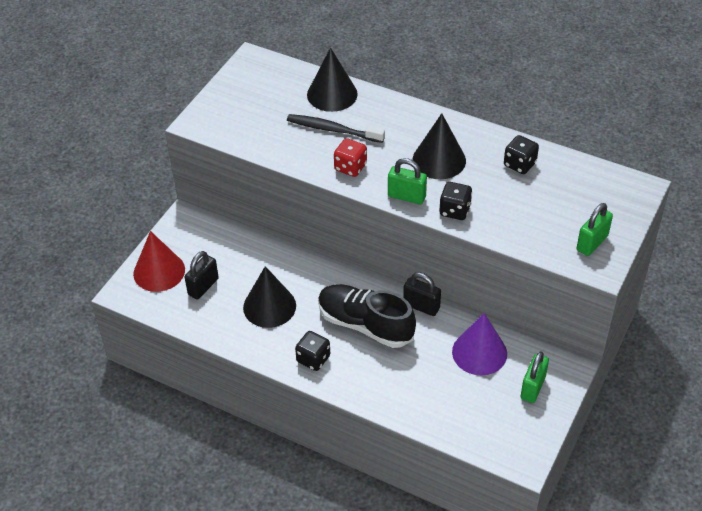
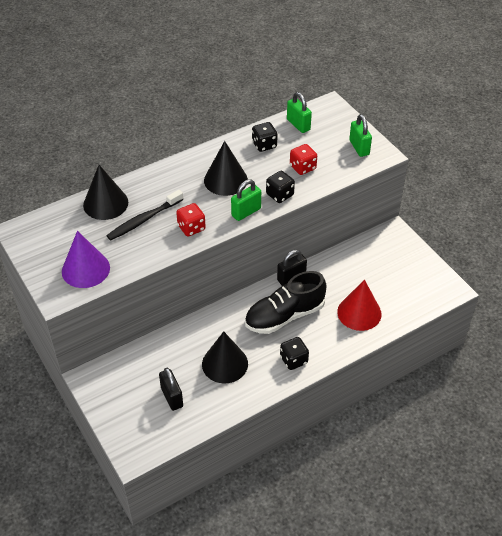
camera: 60 degrees left, 0 degrees up
red cone [133,231,185,292] -> red cone moved to [337,279,382,331]
purple cone [452,313,507,375] -> purple cone moved to [62,231,110,288]
green padlock [521,351,549,403] -> green padlock moved to [287,92,312,133]
none -> red dice [290,144,317,175]

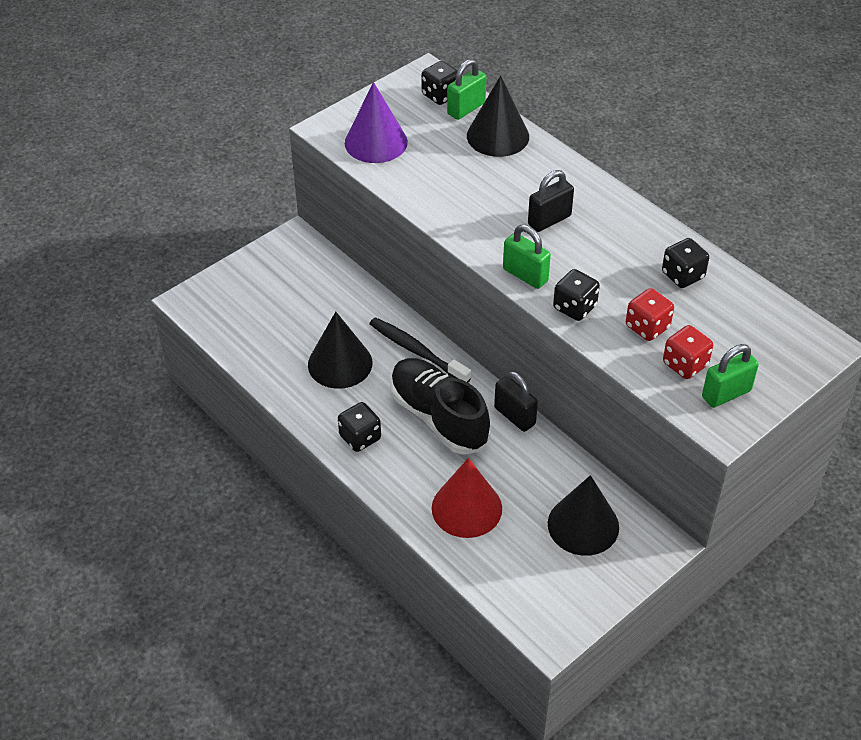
camera: 80 degrees right, 0 degrees up
black toothbrush [107,190,183,241] -> black toothbrush moved to [369,317,471,382]
black padlock [159,368,183,411] -> black padlock moved to [528,170,574,232]
red dice [176,203,206,236] -> red dice moved to [663,325,713,379]
black cone [204,141,248,196] -> black cone moved to [548,475,619,556]
green padlock [287,92,312,133] -> green padlock moved to [447,59,486,120]
none -> black dice [421,61,458,105]

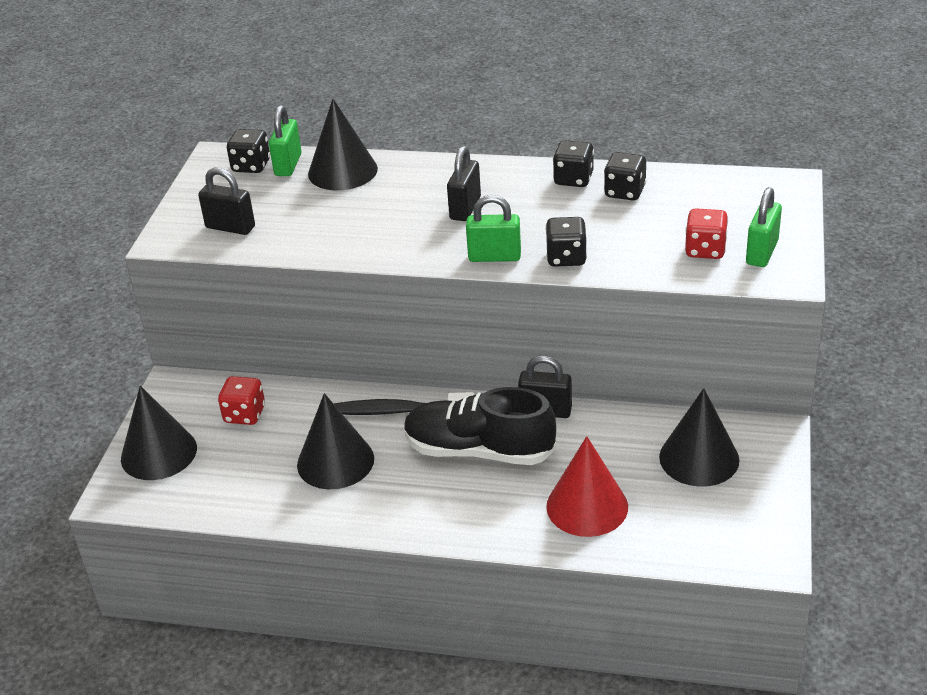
camera: 35 degrees left, 10 degrees down
black dice [338,402,381,452] -> black dice moved to [553,140,594,187]
purple cone [345,82,408,163] -> black padlock [198,167,255,235]
red dice [626,288,674,341] -> red dice moved to [218,376,265,425]
none -> black cone [121,386,197,480]

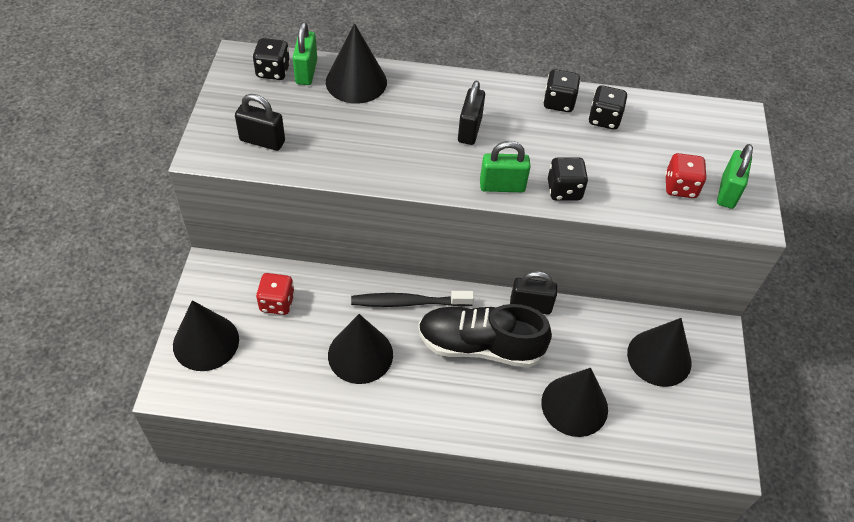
camera: 10 degrees left, 15 degrees up
red cone [546,436,628,537] -> black cone [541,368,608,437]

